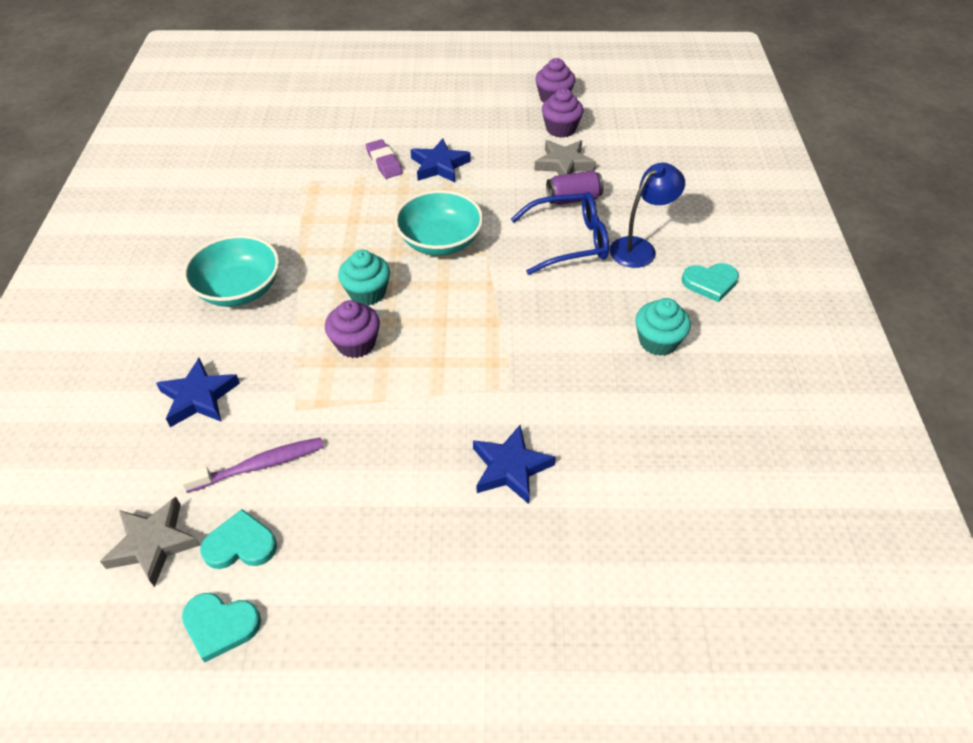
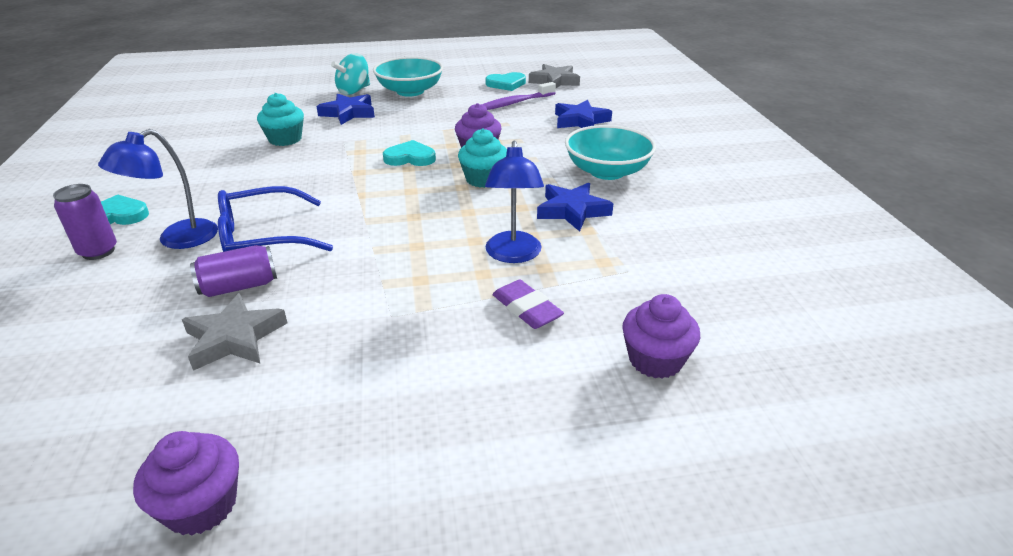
camera: 170 degrees right, 15 degrees down
turquoise heart [182,593,261,662] -> turquoise heart moved to [383,140,436,166]
turquoise bowl [394,190,483,256] -> turquoise bowl moved to [373,57,443,97]
blue star [411,138,471,182] -> blue star moved to [537,183,613,232]
purple cupcake [542,88,584,138] -> purple cupcake moved to [622,294,700,379]
turquoise cupcake [636,298,691,356] -> turquoise cupcake moved to [257,93,304,146]
none -> purple can [53,184,117,260]
none -> turquoise spinning top [331,53,370,95]
none -> blue lamp [485,140,544,263]

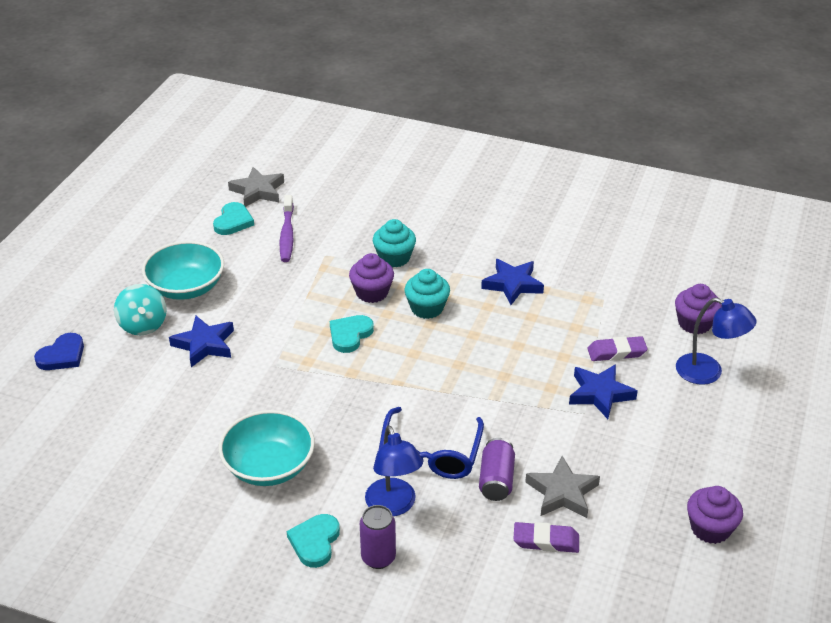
camera: 60 degrees left, 5 degrees up
turquoise cupcake [257,93,304,146] -> turquoise cupcake moved to [373,219,416,267]
blue lamp [485,140,544,263] -> blue lamp moved to [676,297,757,385]
blue star [555,100,612,128] -> blue star moved to [569,364,638,419]
turquoise bowl [565,125,656,180] -> turquoise bowl moved to [219,410,315,486]
none -> blue heart [34,333,84,370]
none -> purple eraser [514,522,579,553]

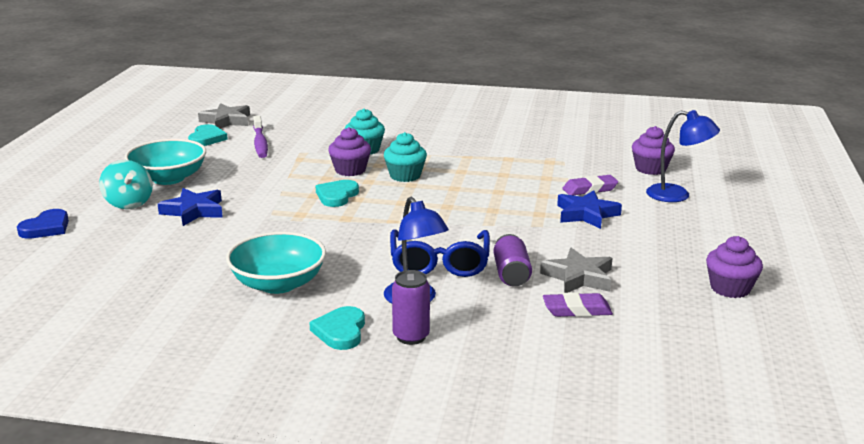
camera: 10 degrees left, 15 degrees down
blue star [481,259,544,305] -> none

